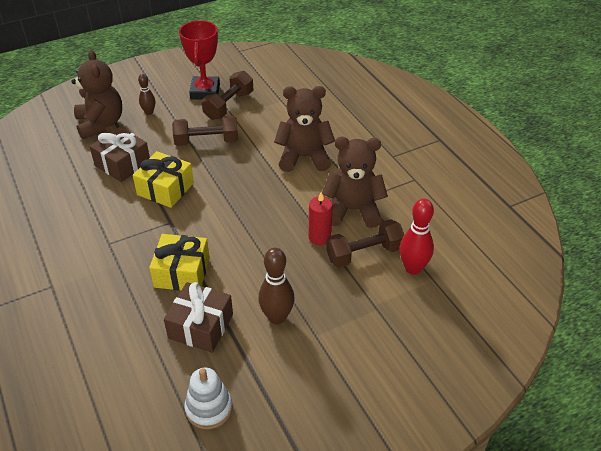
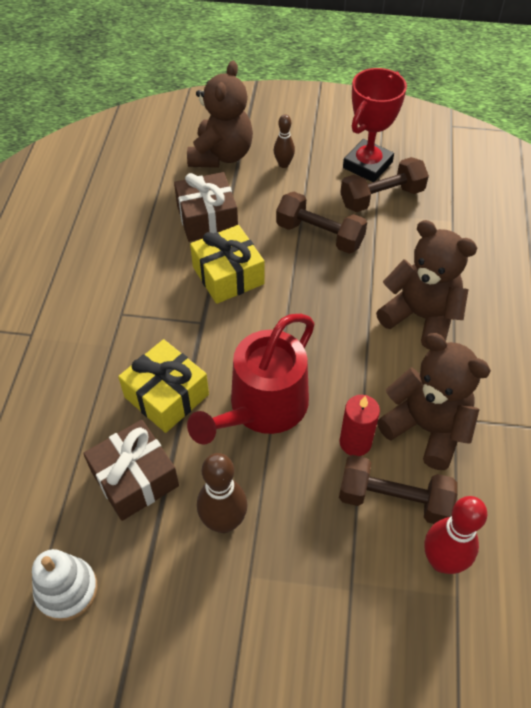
camera: 35 degrees right, 10 degrees up
none -> red watering can [187,314,315,445]

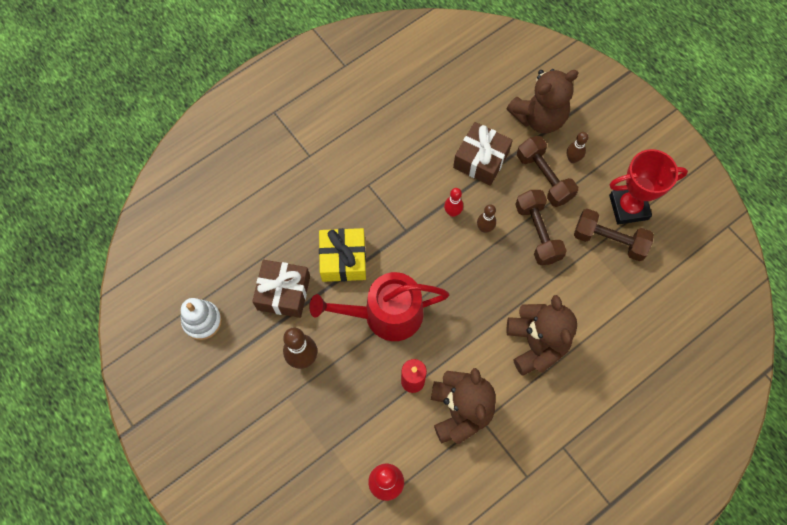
camera: 45 degrees right, 15 degrees up
yellow gift [190,225,265,304] -> red bowling pin [444,188,463,217]
brown dumbbell [339,455,457,524] -> brown dumbbell moved to [517,136,578,207]
none -> brown bowling pin [477,204,496,233]

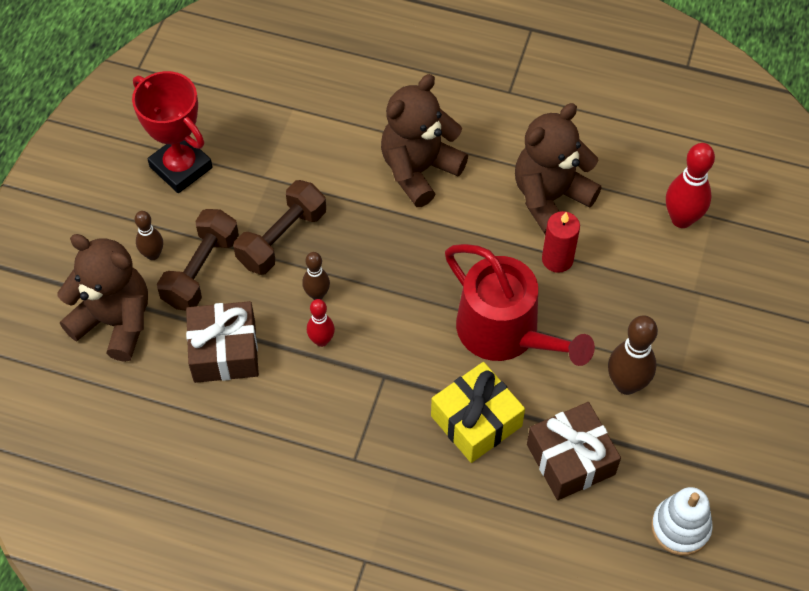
camera: 125 degrees left, 10 degrees down
brown dumbbell [574,209,654,261] -> none

